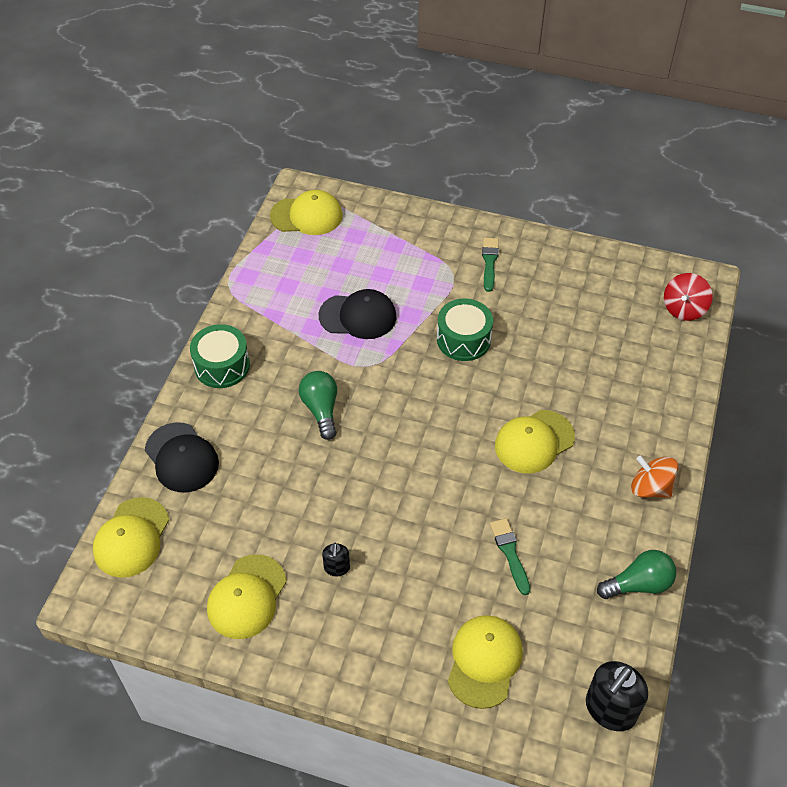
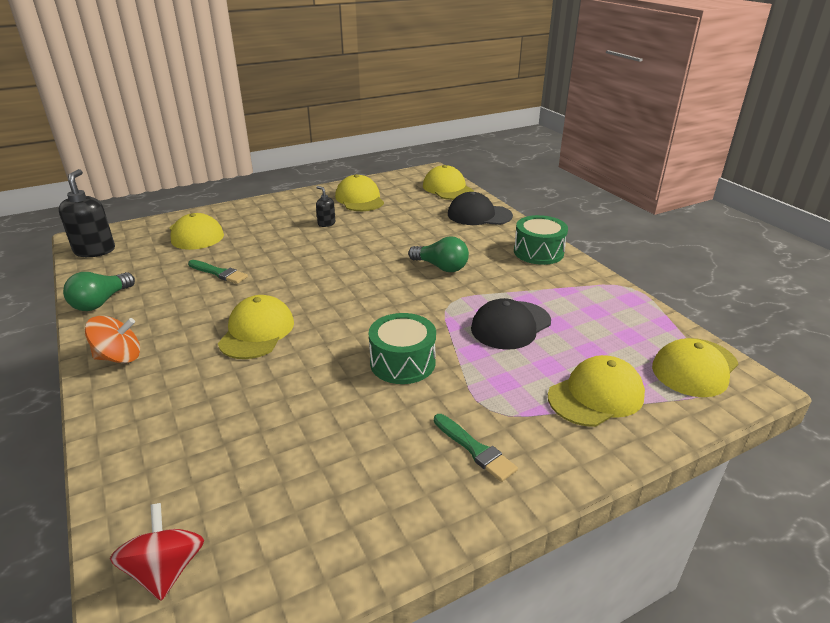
camera: 135 degrees right, 20 degrees down
none -> yellow cap [548,355,645,427]

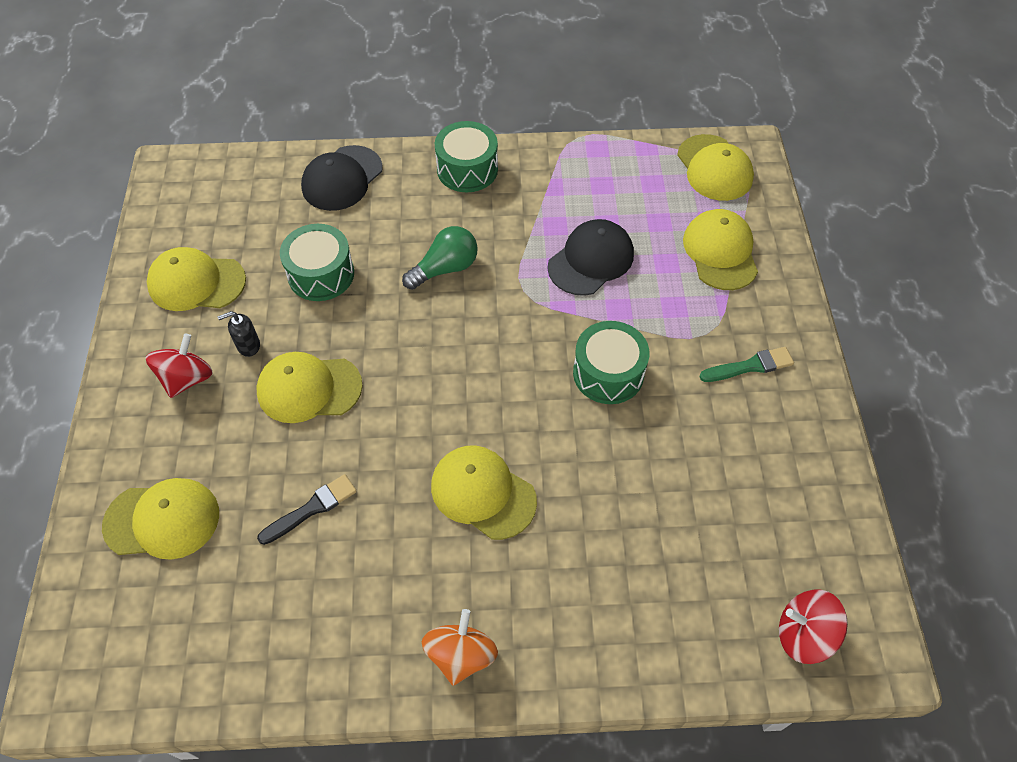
camera: 65 degrees left, 25 degrees up
black soap dispenser [58,169,115,257] -> none
green light bulb [63,272,135,311] -> none
green brush [188,260,248,284] -> black brush [257,474,357,545]
yellow cap [423,165,474,200] -> yellow cap moved to [257,352,363,423]
black cap [471,298,551,350] -> black cap turned 120 degrees counterclockwise [547,219,634,296]
none -> red spinning top [146,333,213,398]
none -> green drum [280,224,354,301]

